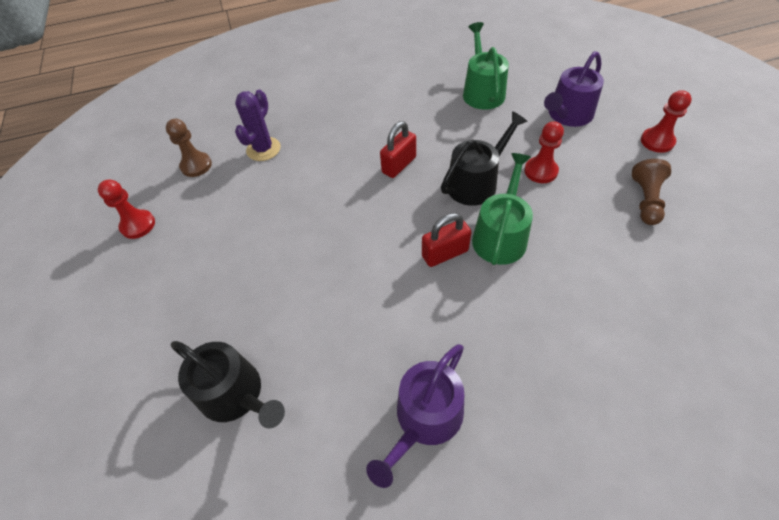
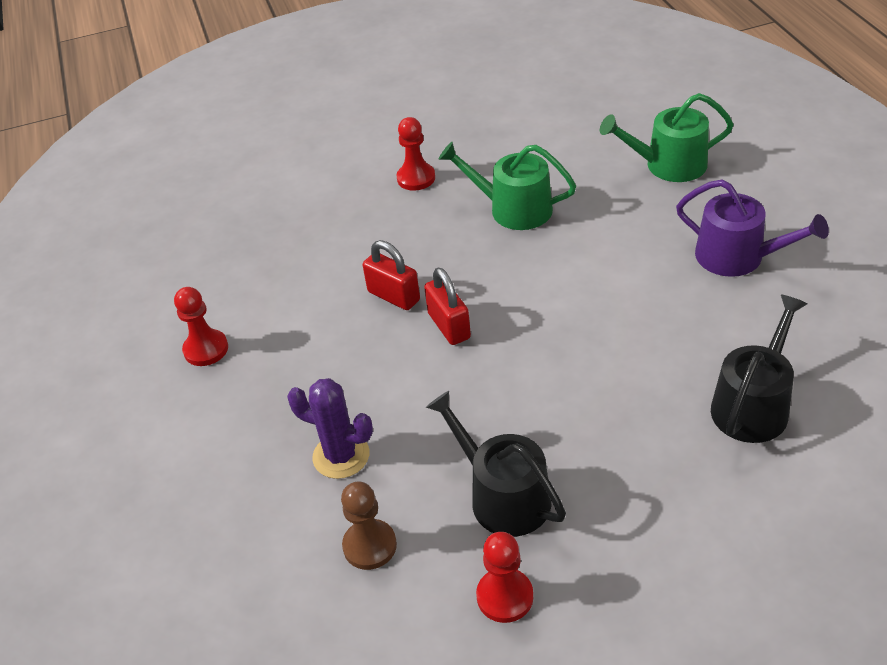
camera: 90 degrees left, 10 degrees down
red padlock [422,213,471,267] -> red padlock moved to [424,268,471,345]
black watering can [441,111,528,206] -> black watering can moved to [426,391,566,537]
green watering can [463,22,509,110] -> green watering can moved to [600,93,734,182]
purple watering can [544,51,604,127] -> none
brown pawn [632,159,671,225] -> none
red pawn [641,90,692,153] -> red pawn moved to [174,287,228,366]

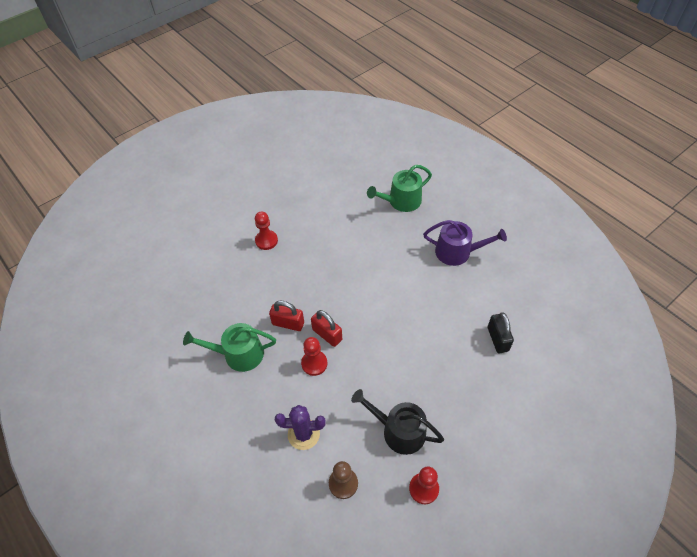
camera: 25 degrees left, 10 degrees up
red pawn [174,287,228,366] -> red pawn moved to [301,337,328,376]
green watering can [439,142,576,230] -> green watering can moved to [183,323,276,372]
black watering can [711,295,807,443] -> black padlock [488,312,514,353]

